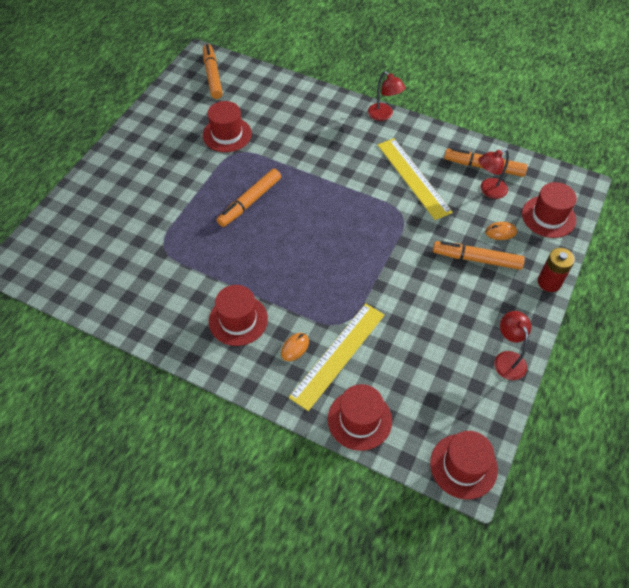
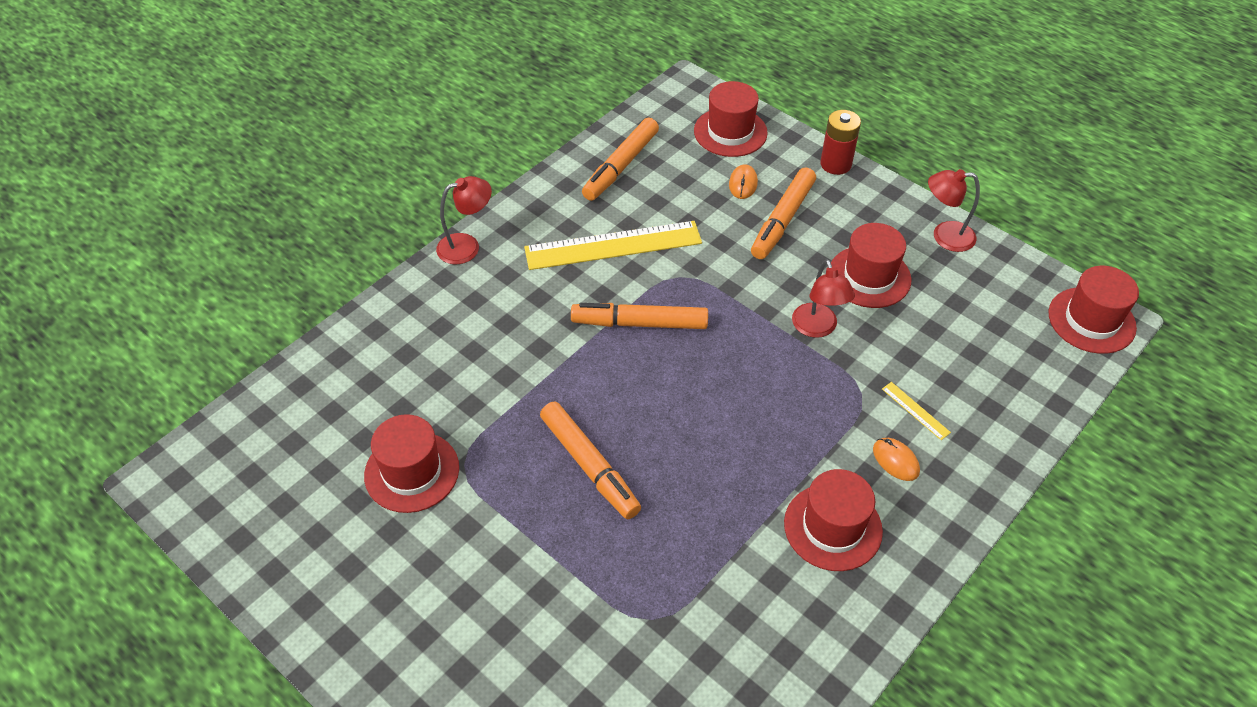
camera: 75 degrees left, 5 degrees down
orange marker [203,44,223,99] -> orange marker moved to [571,303,708,329]
yellow ruler [289,303,384,411] -> yellow ruler [882,382,951,440], size x0.40
red hat [328,384,392,451] -> red hat moved to [831,223,911,308]
red lamp [478,149,509,199] -> red lamp moved to [792,259,855,338]

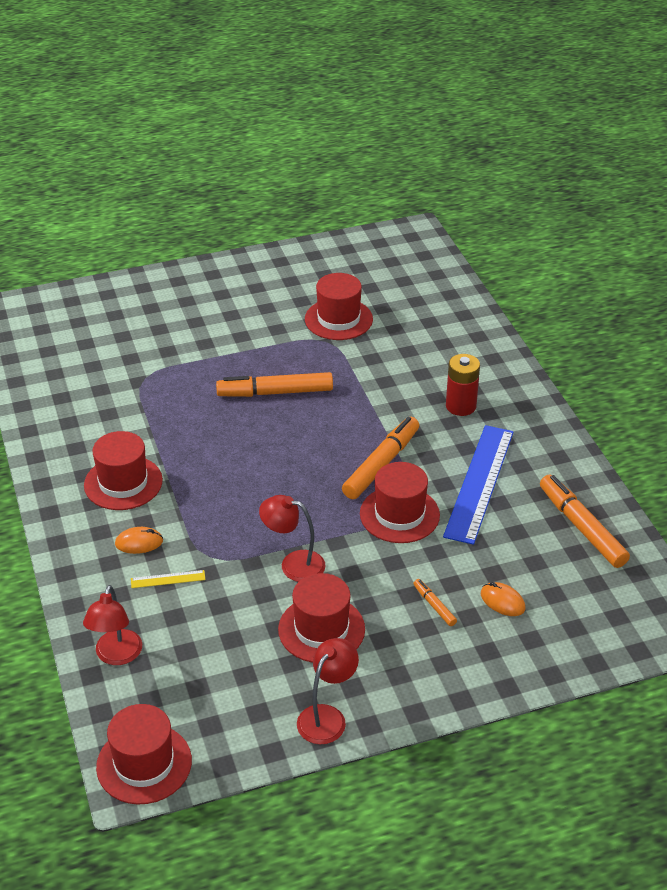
camera: 120 degrees right, 10 degrees down
red lamp [436,176,492,264] -> red lamp moved to [83,585,142,665]
yellow ruler [524,221,702,270] -> blue ruler [443,425,514,545]
red hat [694,81,768,157] -> red hat moved to [360,462,440,543]
orange marker [751,167,816,259] -> orange marker [413,579,457,626], size x0.47
red battery [820,110,861,175] -> red battery moved to [446,354,480,416]

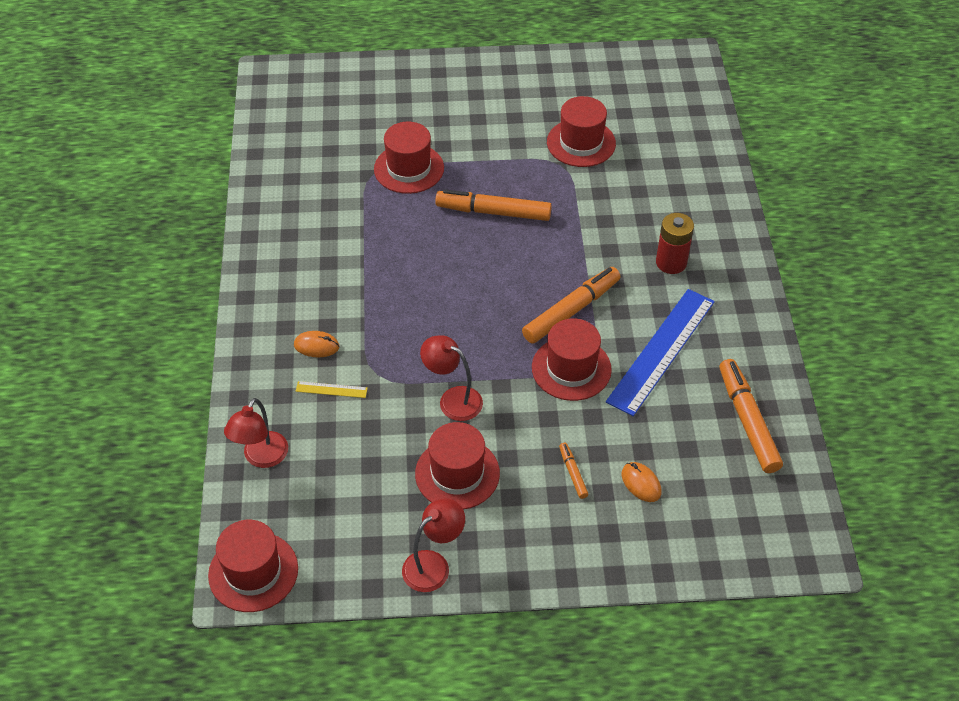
camera: 15 degrees right, 10 degrees up
red hat [84,431,163,510] -> red hat moved to [374,122,444,194]

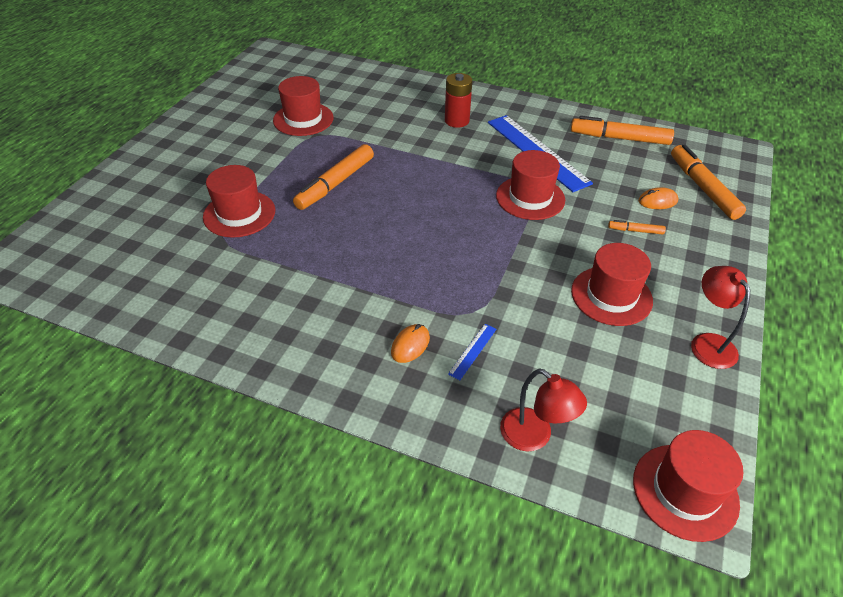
camera: 65 degrees left, 5 degrees down
yellow ruler [296,381,368,398] -> blue ruler [448,324,496,380]
red lamp [420,335,483,421] -> none
orange marker [522,267,620,344] -> orange marker moved to [671,144,746,220]

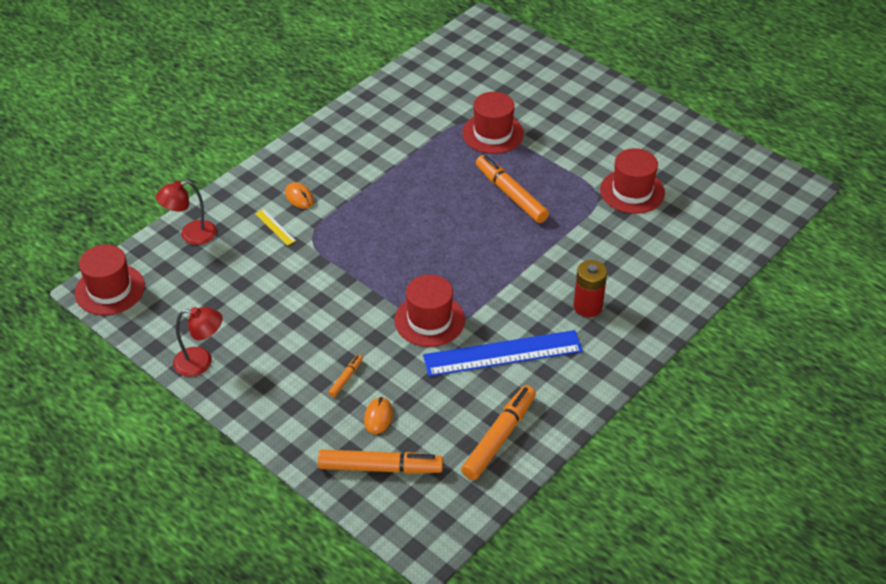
camera: 110 degrees right, 0 degrees up
blue ruler [448,324,496,380] -> yellow ruler [255,209,296,246]
red hat [571,243,653,326] -> none

